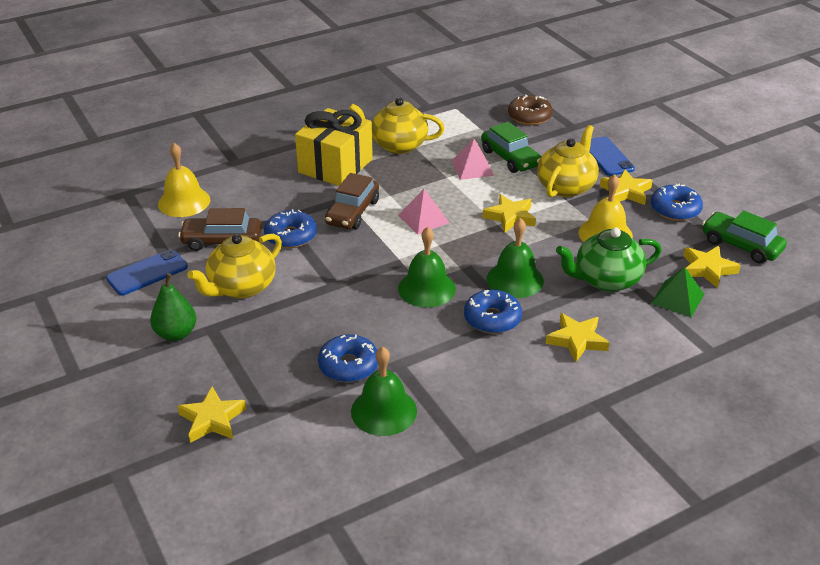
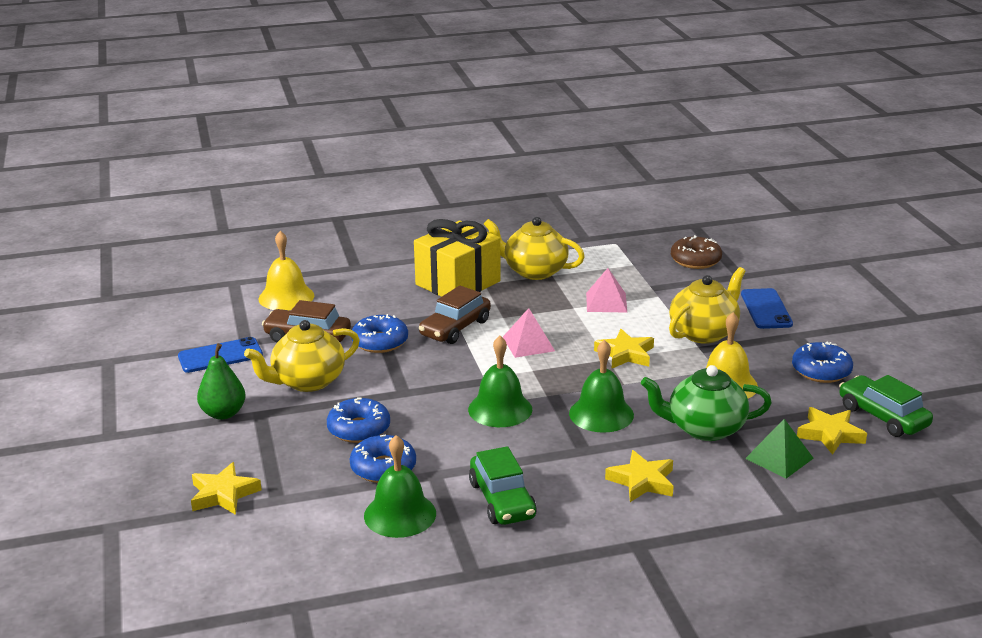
camera: 15 degrees right, 10 degrees down
blue donut [464,289,522,334] -> blue donut moved to [327,397,390,443]
green car [481,122,541,173] -> green car moved to [469,446,537,525]
yellow star [600,169,653,205] -> none

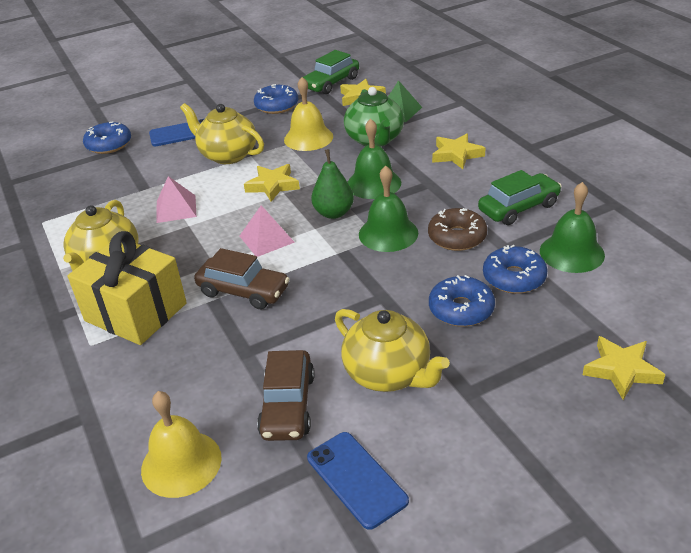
camera: 100 degrees left, 10 degrees up
green pear [197,343,246,420] -> green pear moved to [311,149,354,219]
blue donut [351,314,408,353] -> blue donut moved to [83,122,131,154]
brown donut [671,235,722,269] -> brown donut moved to [428,208,487,251]

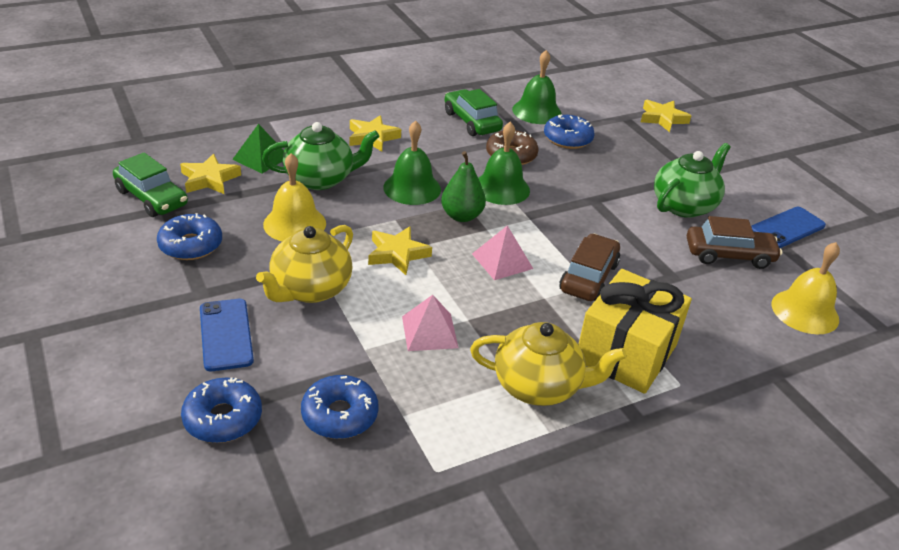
camera: 95 degrees left, 0 degrees up
yellow teapot [335,309,450,392] -> green teapot [654,143,731,218]
blue donut [429,275,495,327] -> blue donut moved to [301,375,378,439]

